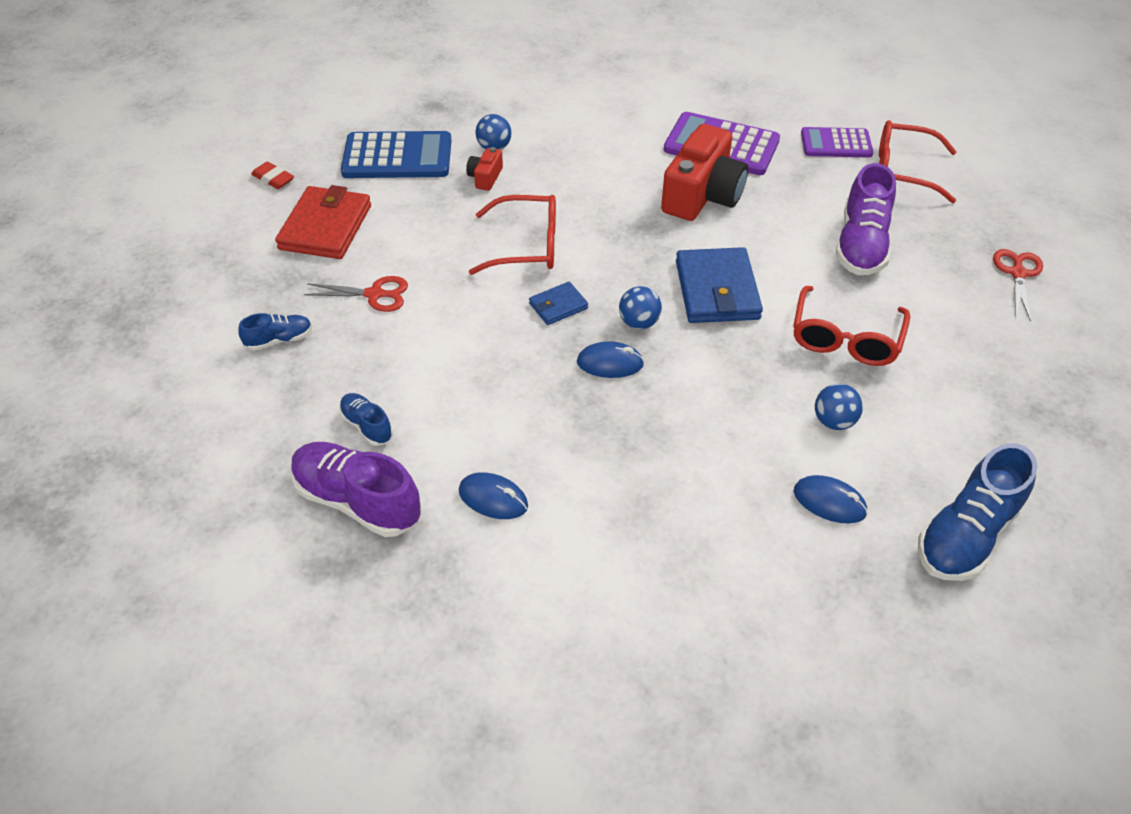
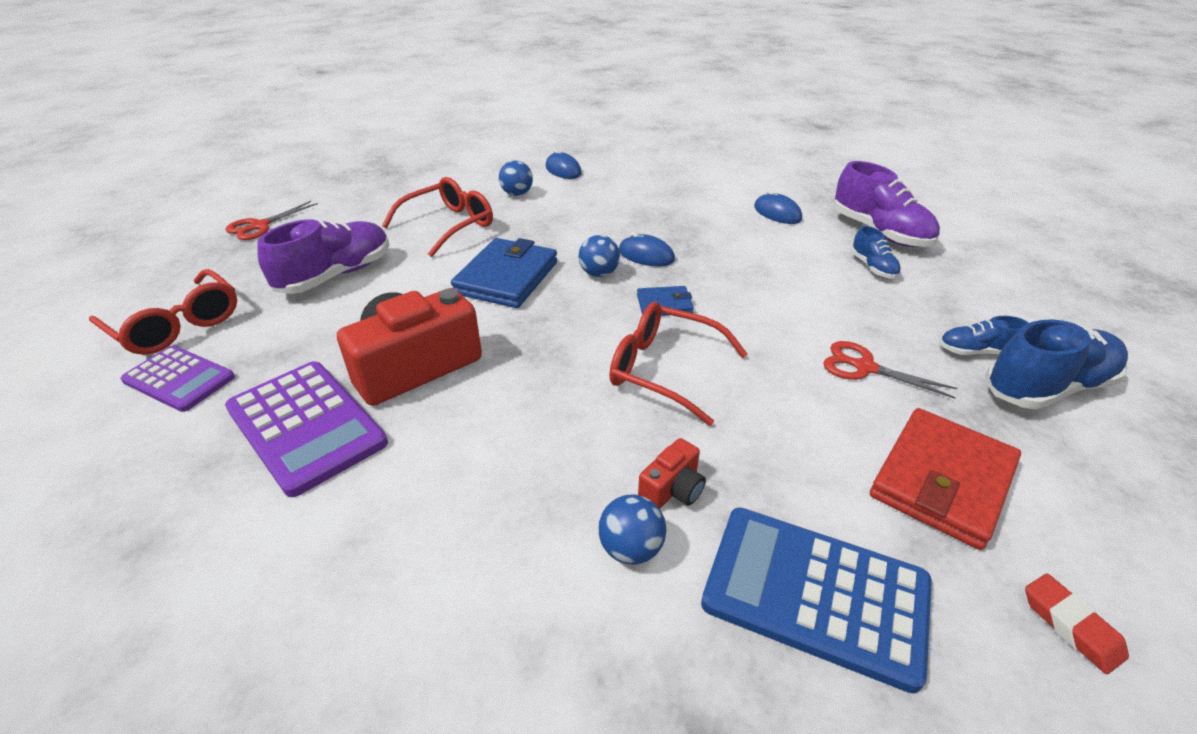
camera: 155 degrees left, 10 degrees down
blue shoe [918,443,1037,581] -> blue shoe moved to [985,319,1128,409]

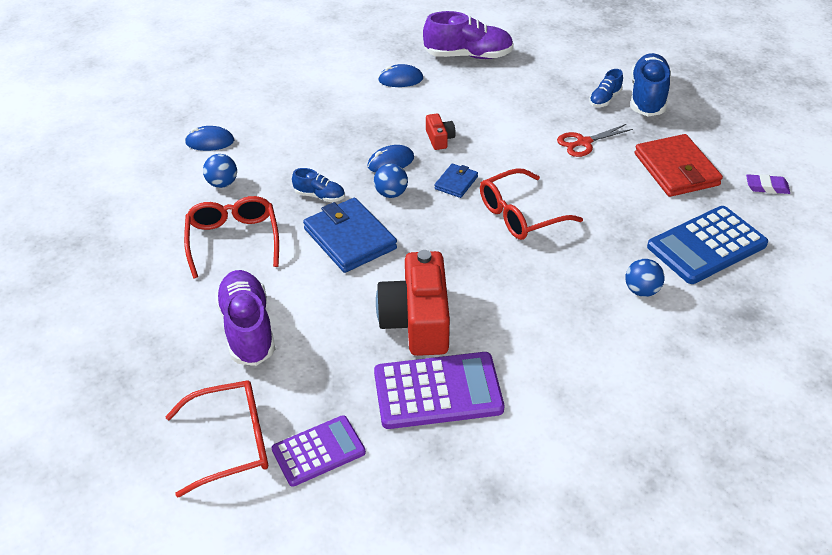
camera: 55 degrees left, 5 degrees up
red scissors [226,201,318,240] -> none
red camera [638,438,706,509] -> red camera moved to [426,113,456,150]
blue shoe [851,226,901,279] -> blue shoe moved to [292,168,345,202]
red eraser [1025,573,1129,674] -> purple eraser [746,174,790,194]

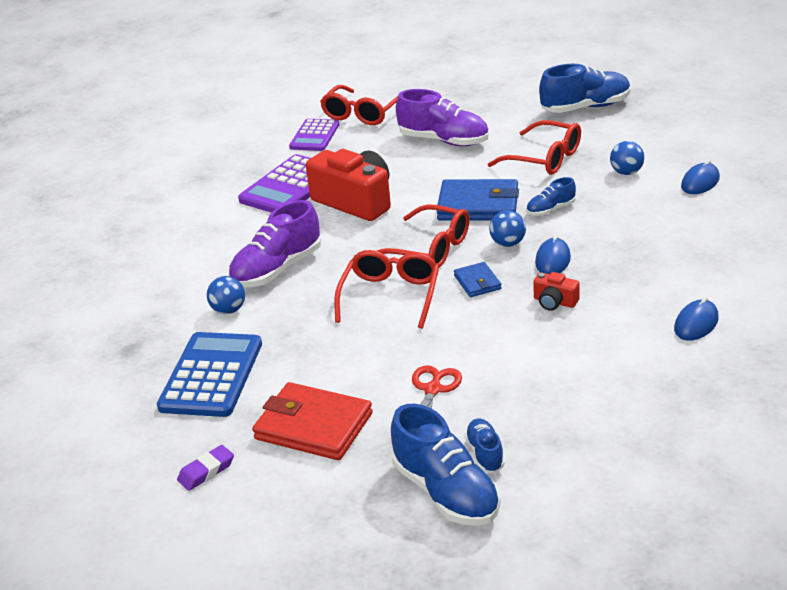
camera: 135 degrees right, 10 degrees down
purple shoe [423,11,514,59] -> purple shoe moved to [228,200,322,287]
none -> red glasses [377,204,469,268]
none -> blue shoe [539,64,630,113]

